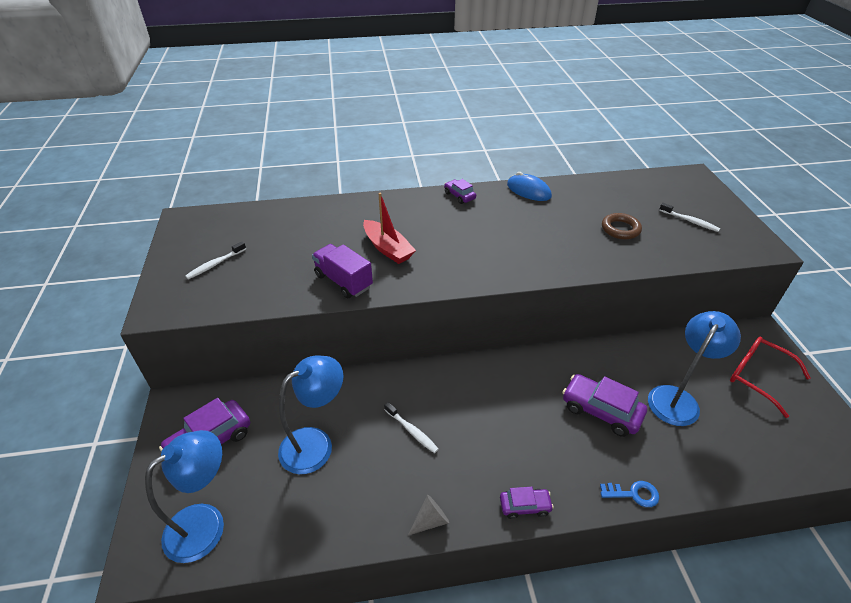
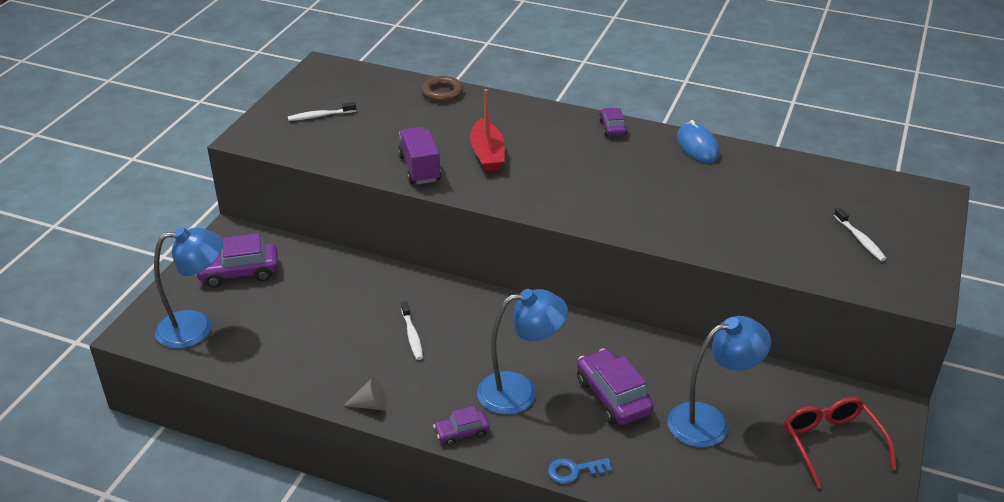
camera: 30 degrees right, 5 degrees down
blue lamp [278,355,343,474] -> blue lamp moved to [477,289,568,415]
purple car [500,487,554,519] -> purple car turned 135 degrees clockwise [433,406,490,446]
blue key [600,481,659,507] -> blue key turned 135 degrees clockwise [548,458,612,484]
brown ring [602,213,642,239] -> brown ring moved to [421,76,464,102]

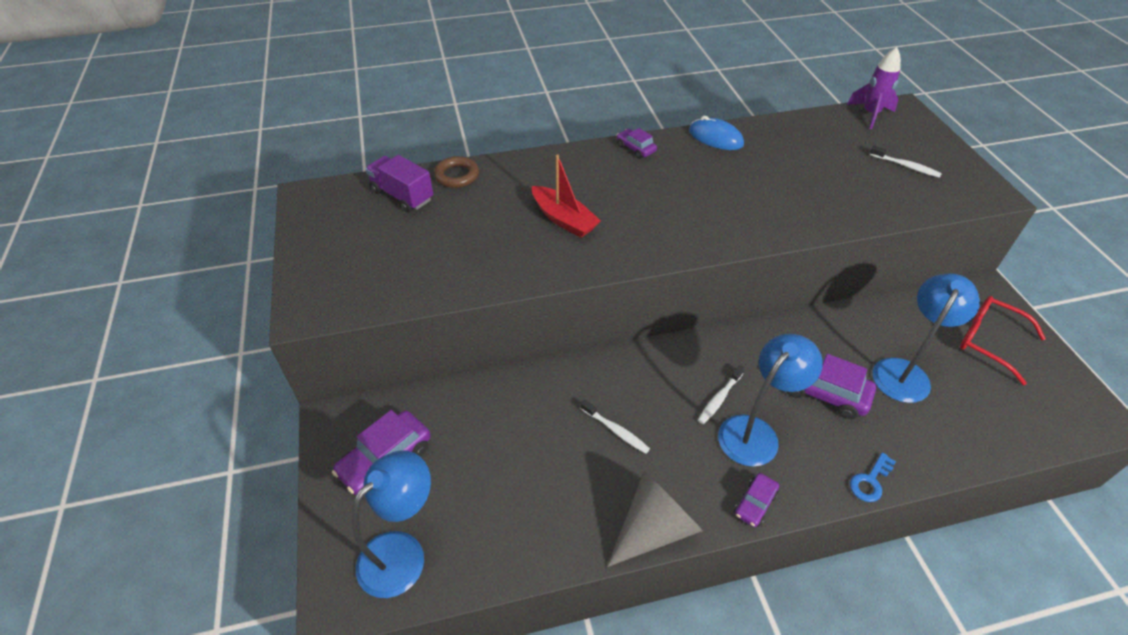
camera: 35 degrees left, 10 degrees up
white toothbrush [288,102,356,121] -> white toothbrush moved to [698,365,745,424]
grey cone [343,377,387,410] -> grey cone [607,470,703,567], size x2.06
purple truck [398,127,441,184] -> purple truck moved to [365,155,433,212]
none -> purple rocket [847,47,901,129]

